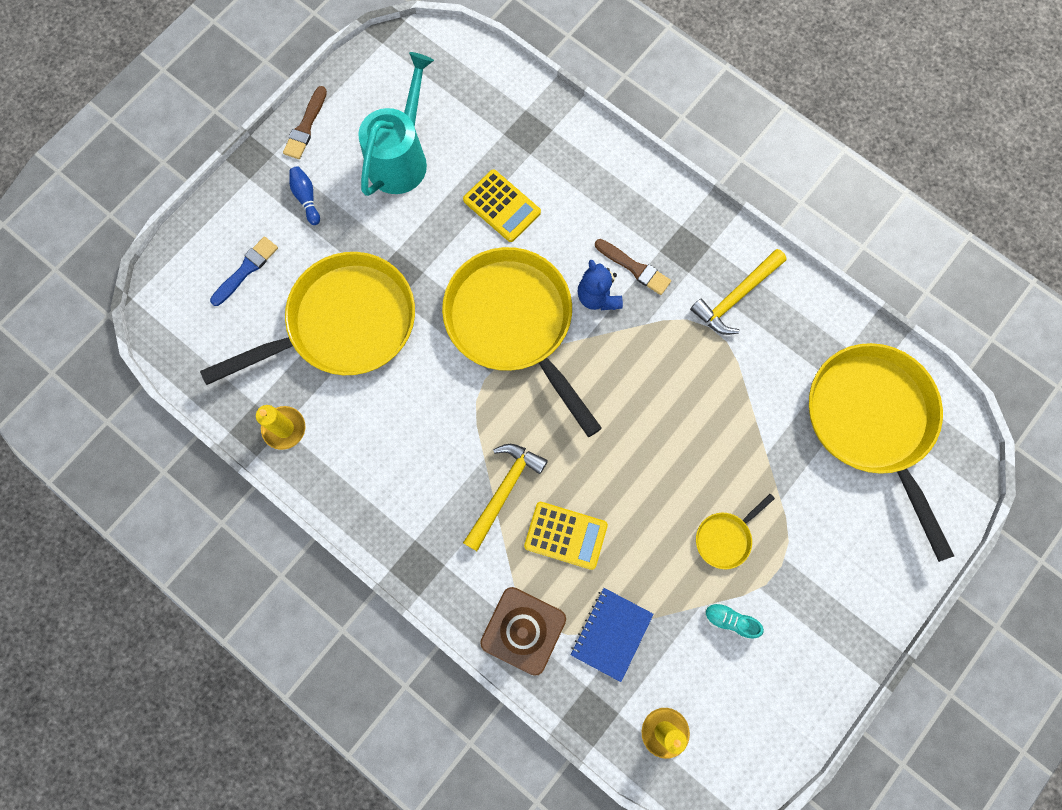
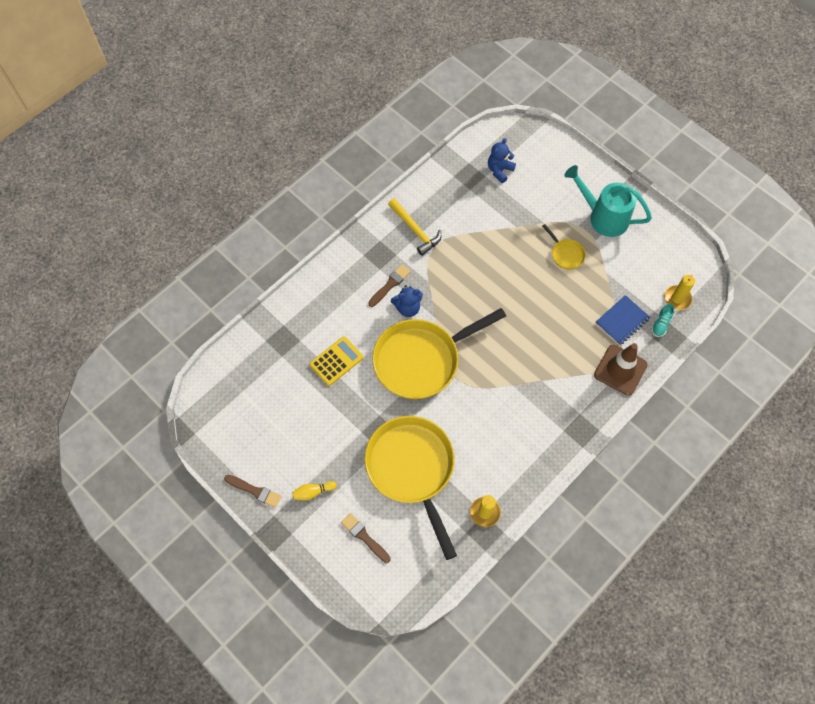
camera: 85 degrees left, 10 degrees down
blue brush [210,236,278,306] -> brown brush [341,513,391,563]
blue bowling pin [289,167,320,225] -> yellow bowling pin [292,481,337,500]
turquoise watering can [358,52,434,196] -> turquoise watering can moved to [564,165,652,237]
yellow hammer [463,444,548,551] -> none
yellow calculator [524,502,608,570] -> none
blue notebook [571,588,654,682] -> blue notebook turned 75 degrees counterclockwise [595,295,650,345]
turquoise shoe [705,603,764,639] -> turquoise shoe moved to [652,304,674,337]
yellow pan [809,343,954,562] -> blue teddy bear [488,138,516,183]

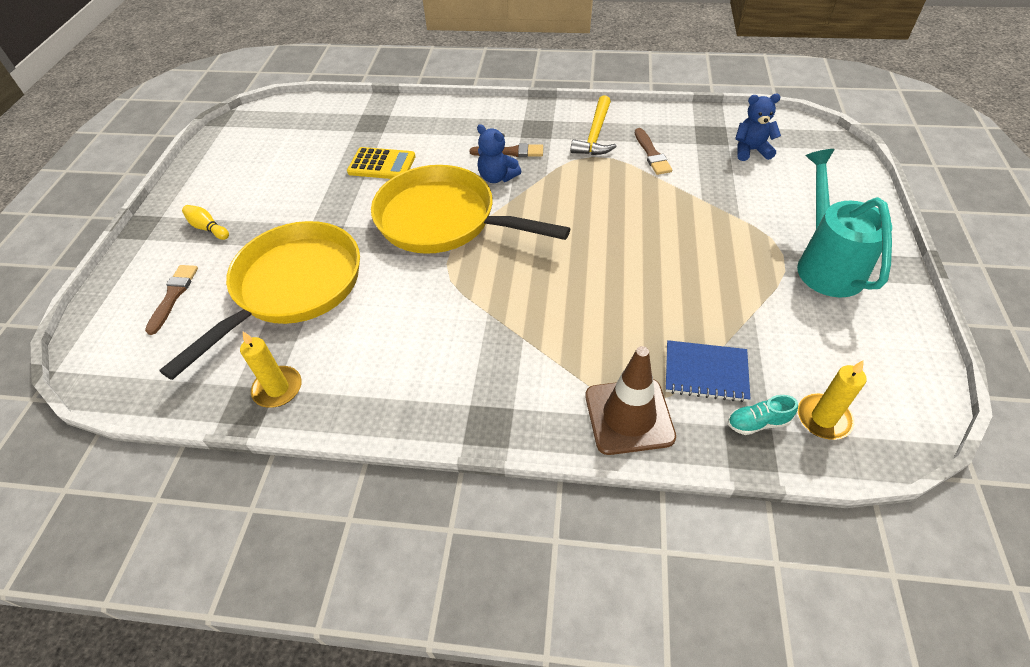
camera: 55 degrees right, 15 degrees down
brown brush [224,475,282,508] -> brown brush moved to [635,128,672,175]
yellow pan [542,224,586,269] -> none

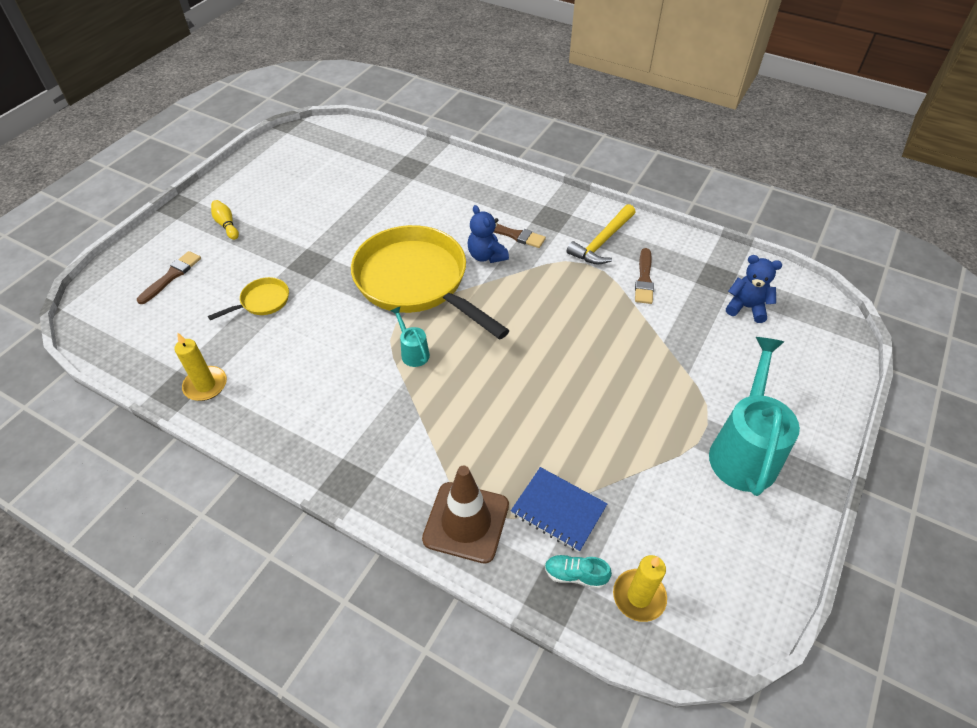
camera: 20 degrees right, 0 degrees up
yellow pan [159,221,360,380] -> yellow pan [208,277,289,320], size x0.41
yellow calculator [347,147,415,179] -> none
none -> turquoise watering can [390,307,430,367]

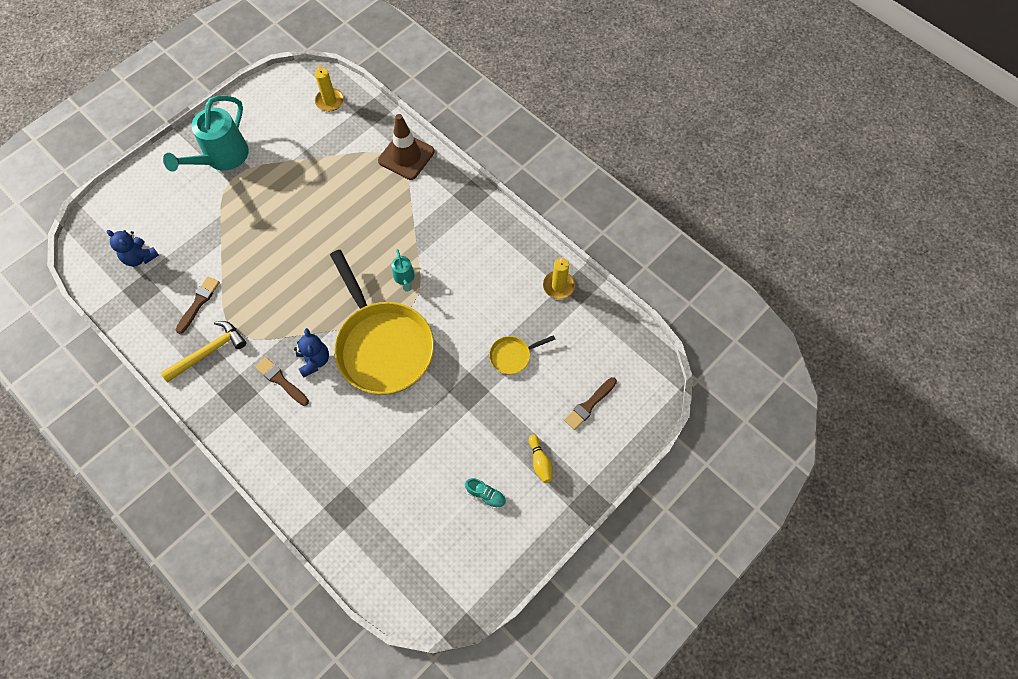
camera: 165 degrees left, 15 degrees up
blue notebook [511,467,607,552] -> none
turquoise shoe [545,555,612,589] -> turquoise shoe moved to [465,478,506,509]

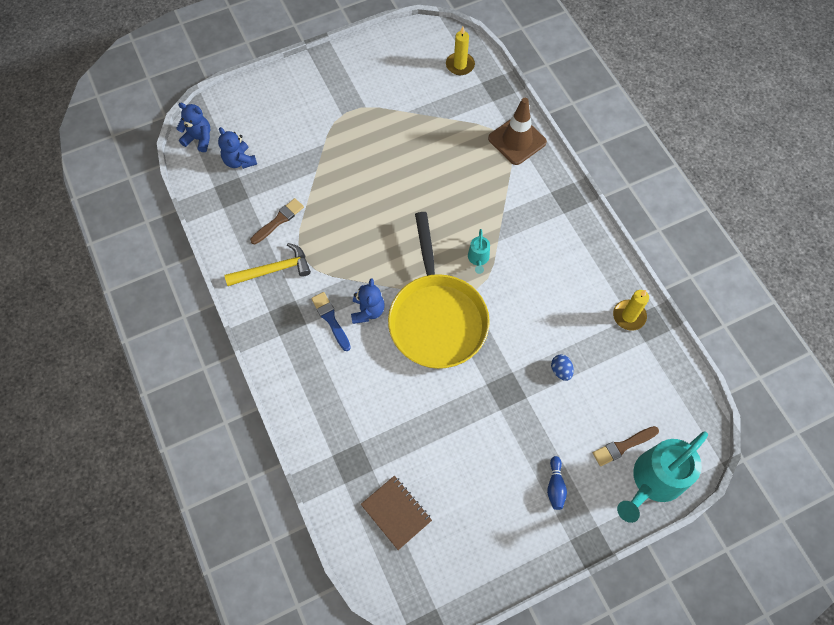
camera: 20 degrees right, 0 degrees up
turquoise watering can [163,96,249,172] -> turquoise watering can moved to [617,431,708,523]
brown brush [255,357,309,406] -> blue brush [311,292,351,351]
turquoise shoe [465,478,506,509] -> none
yellow pan [489,335,556,374] -> blue egg [551,354,574,381]
yellow bowling pin [529,435,552,483] -> blue bowling pin [547,456,567,510]
none -> blue teddy bear [176,103,210,152]
none -> brown notebook [361,476,432,550]

